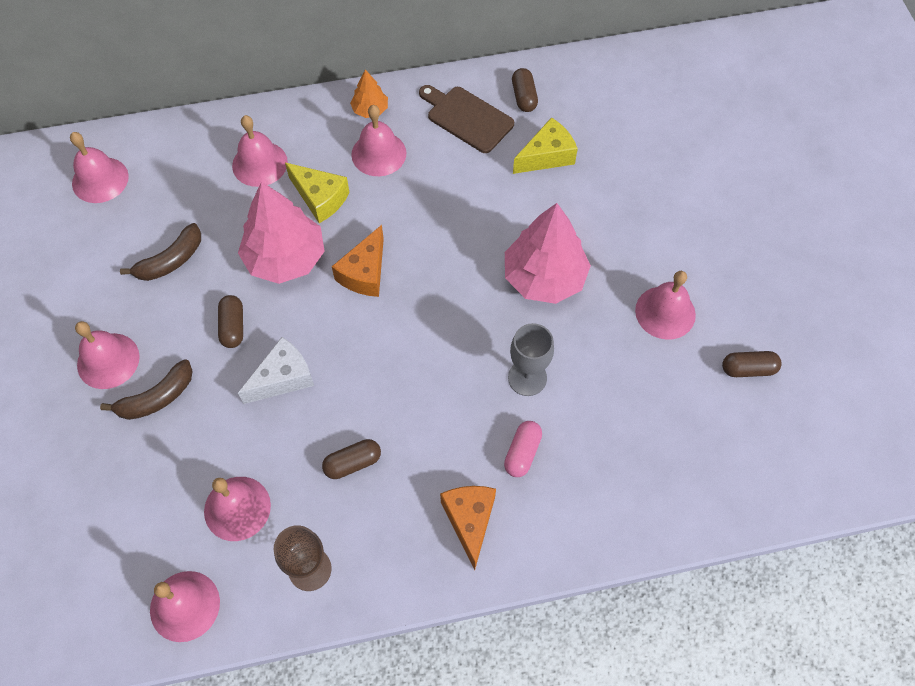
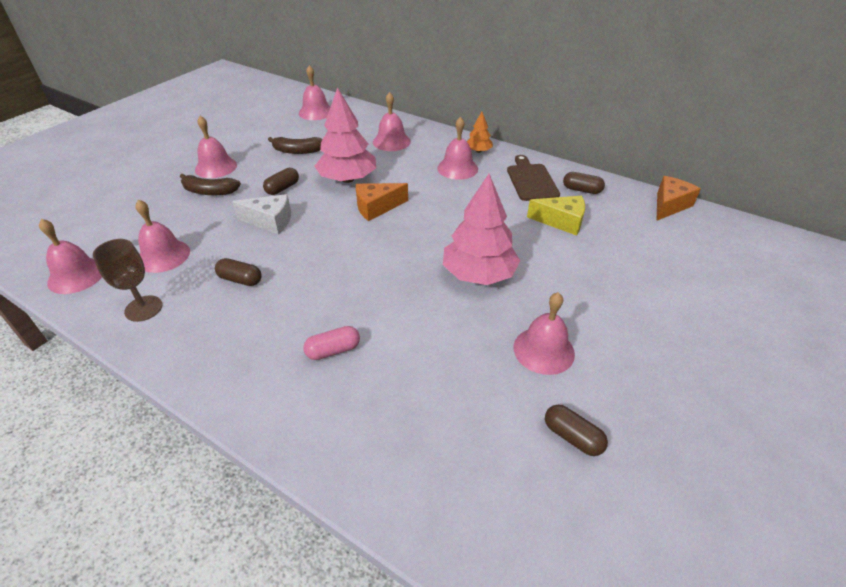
camera: 45 degrees right, 20 degrees down
yellow cheese [285,163,349,223] -> none
orange cheese [440,486,496,570] -> orange cheese moved to [656,176,701,221]
grey goblet [508,323,554,396] -> none
brown capsule [512,68,538,112] -> brown capsule turned 75 degrees clockwise [563,172,605,194]

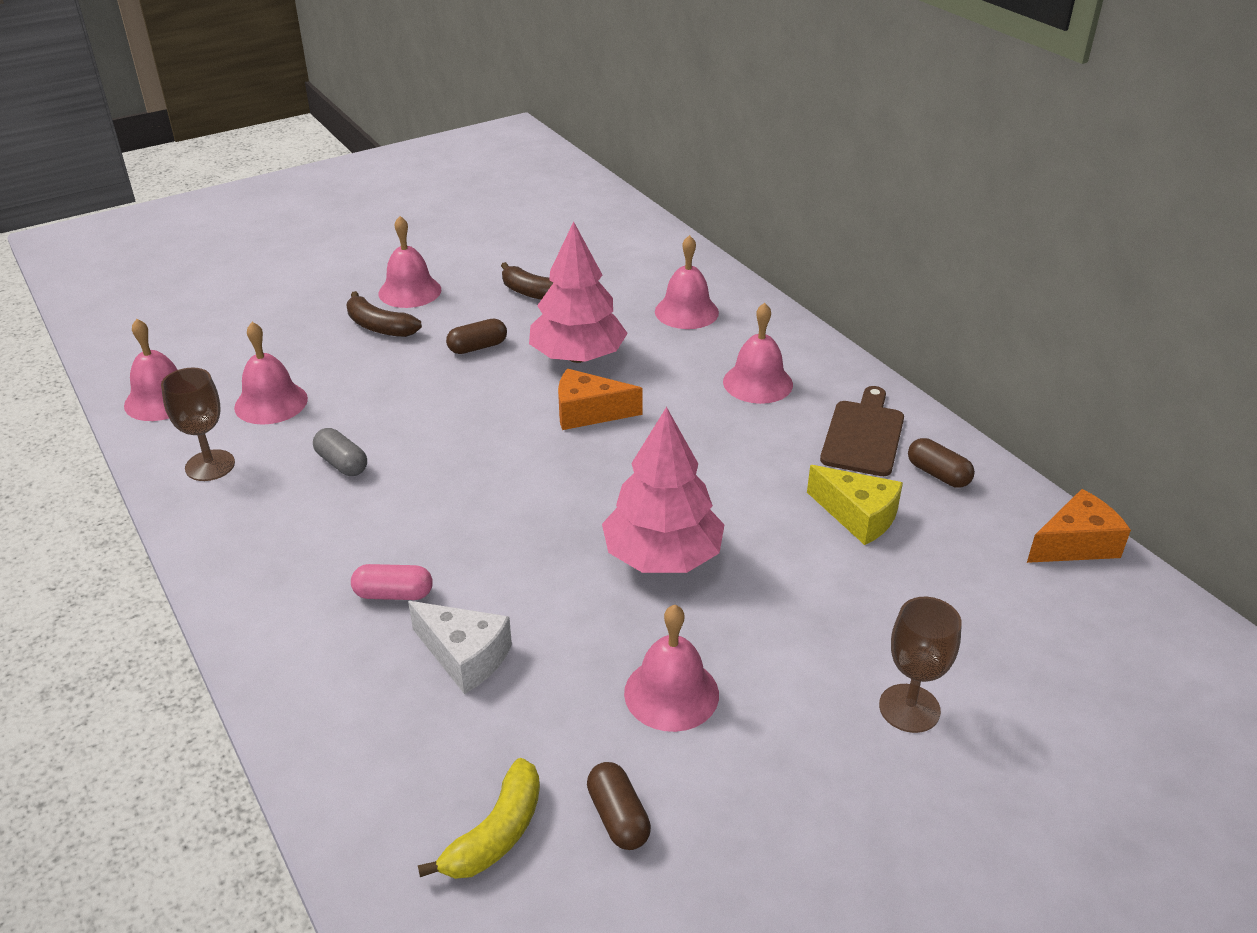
camera: 25 degrees right, 5 degrees down
brown capsule [215,258,262,286] -> grey capsule [313,428,367,476]
white cheese [232,194,291,235] -> white cheese moved to [408,601,512,694]
pink bell [299,65,330,120] -> none
orange tree [467,112,493,153] -> none
none -> yellow banana [418,758,540,879]
none -> brown goblet [879,597,962,733]

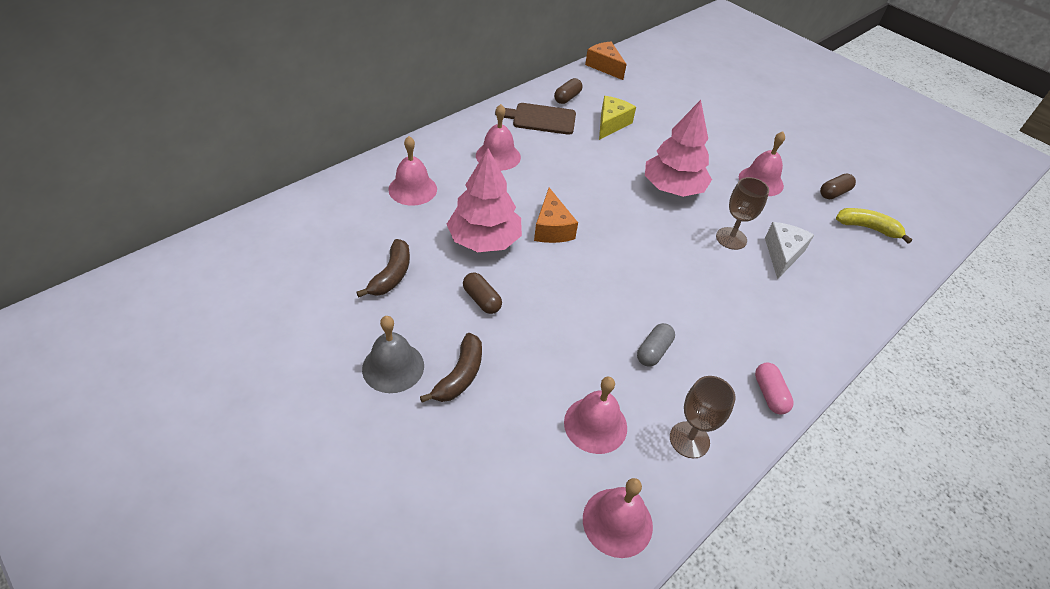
camera: 105 degrees left, 10 degrees up
pink capsule [351,564,433,600] -> pink capsule moved to [755,363,794,414]
pink bell [379,216,441,308] -> grey bell [362,316,424,393]
brown goblet [879,597,962,733] -> brown goblet moved to [716,177,769,250]

